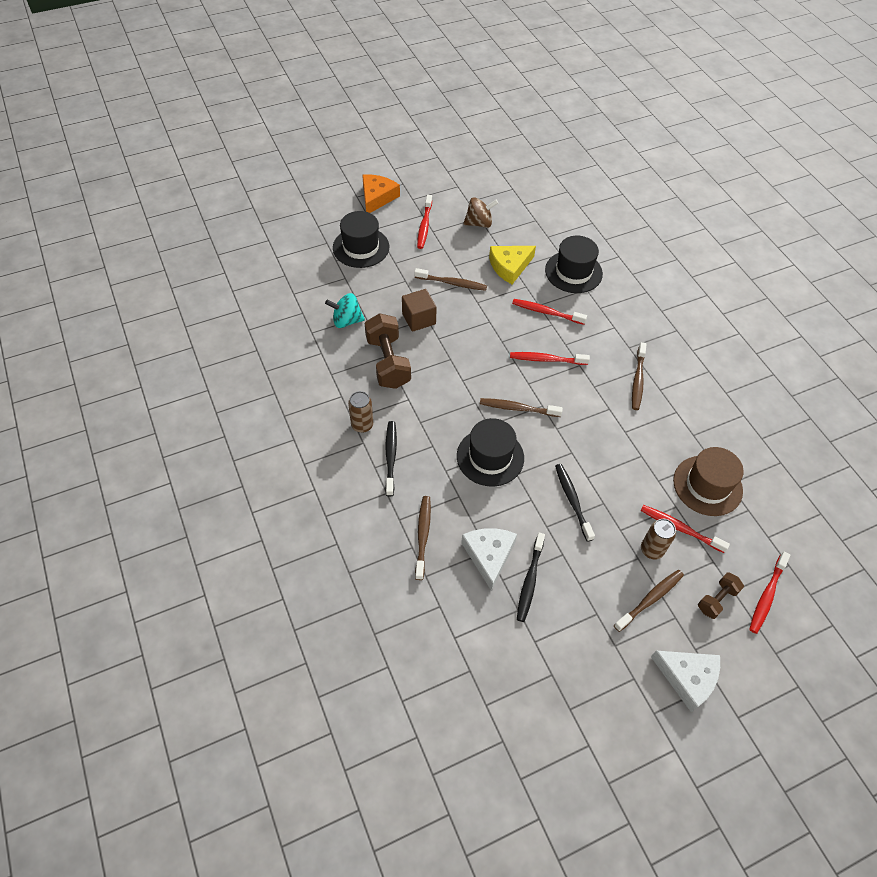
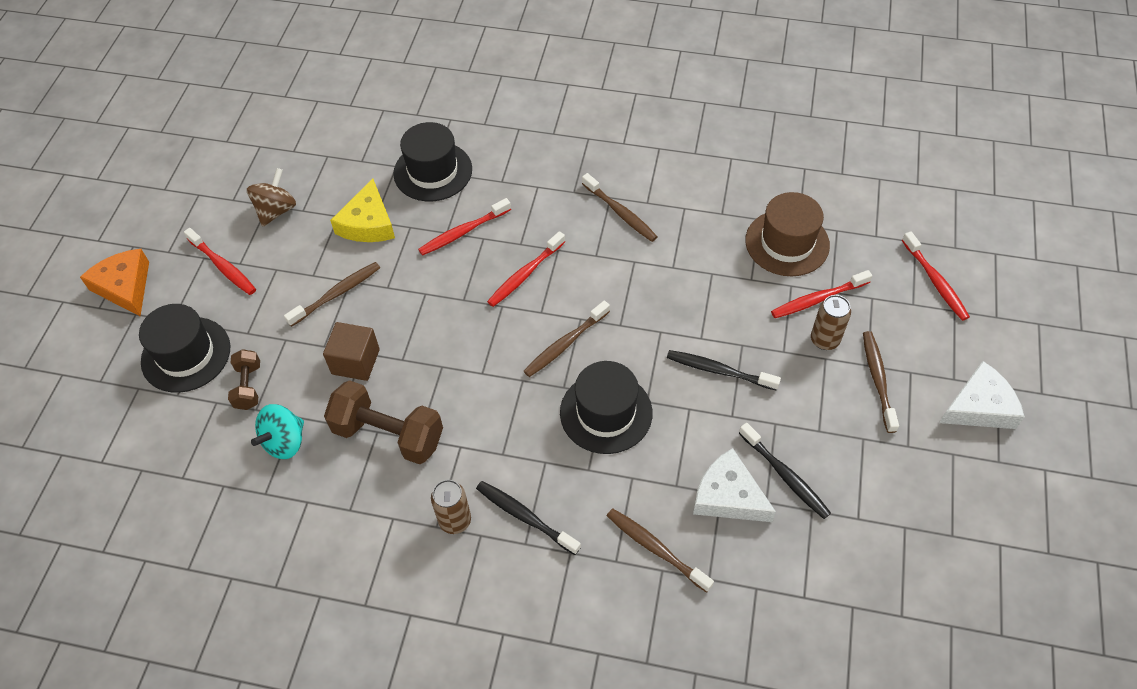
camera: 50 degrees left, 0 degrees up
brown dumbbell [698,573,744,619] -> brown dumbbell moved to [228,349,260,410]

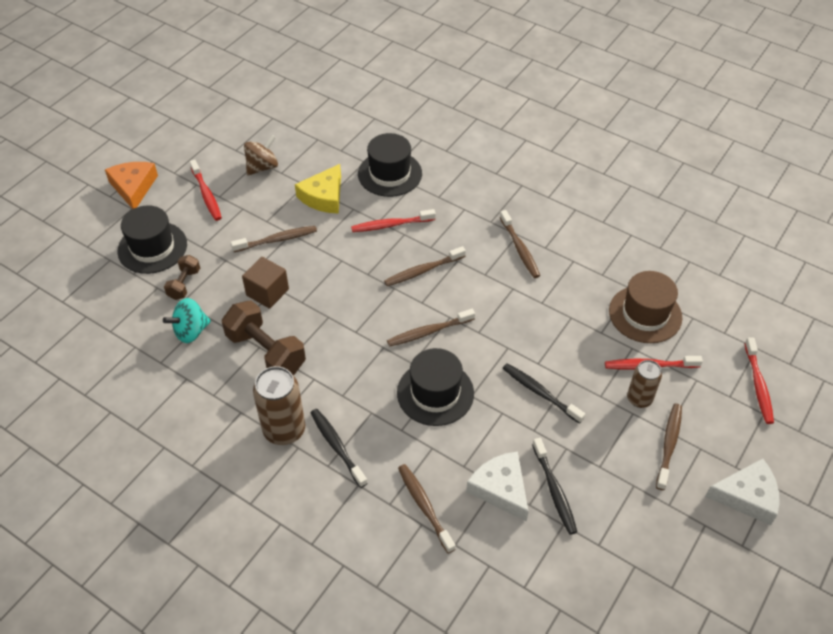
camera: 20 degrees right, 5 degrees down
brown can [431,480,471,534] -> brown can [253,366,305,445], size x1.60
red toothbrush [487,231,565,307] -> brown toothbrush [384,246,466,286]

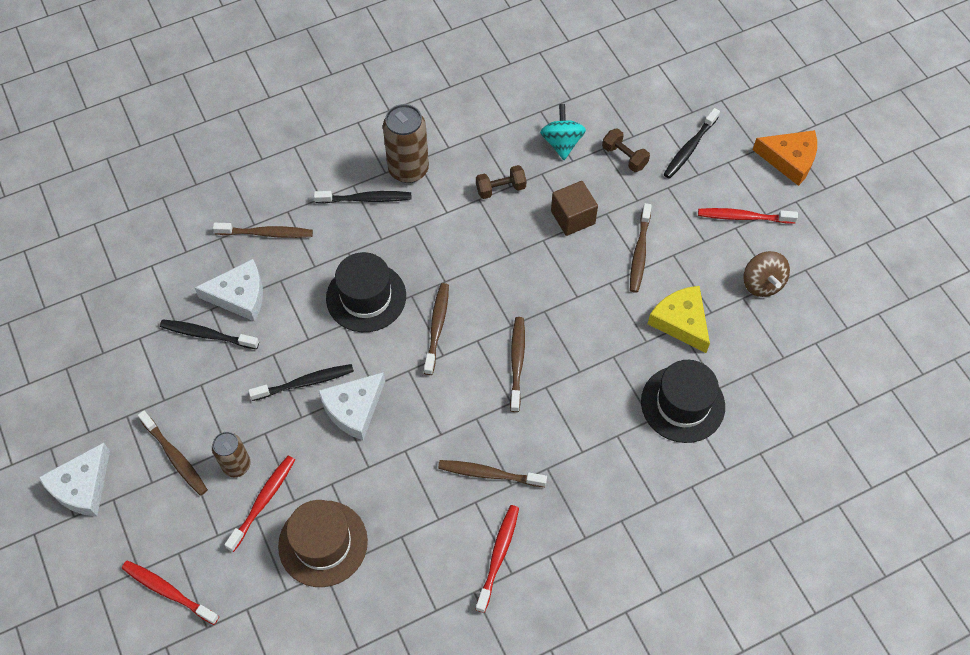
camera: 120 degrees right, 10 degrees up
black hat [117,205,187,274] -> black toothbrush [664,108,720,179]
brown dumbbell [222,300,306,375] -> brown dumbbell [476,165,526,199], size x0.54
red toothbrush [351,209,436,232] -> red toothbrush moved to [475,505,519,613]
none -> white cheese [318,372,385,440]

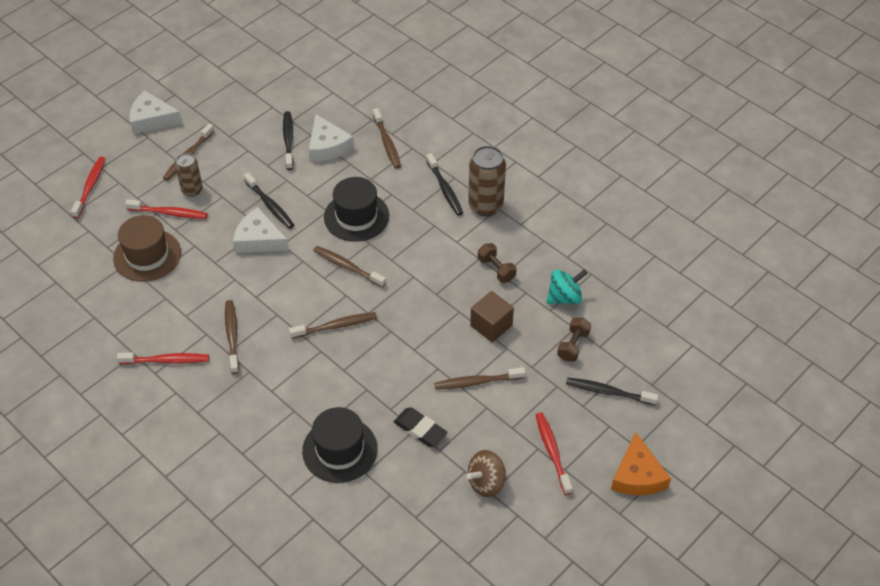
camera: 70 degrees right, 10 degrees down
brown toothbrush [424,283,449,375] -> brown toothbrush turned 135 degrees counterclockwise [313,246,386,288]
yellow cheese [648,286,710,353] -> black eraser [394,407,448,447]

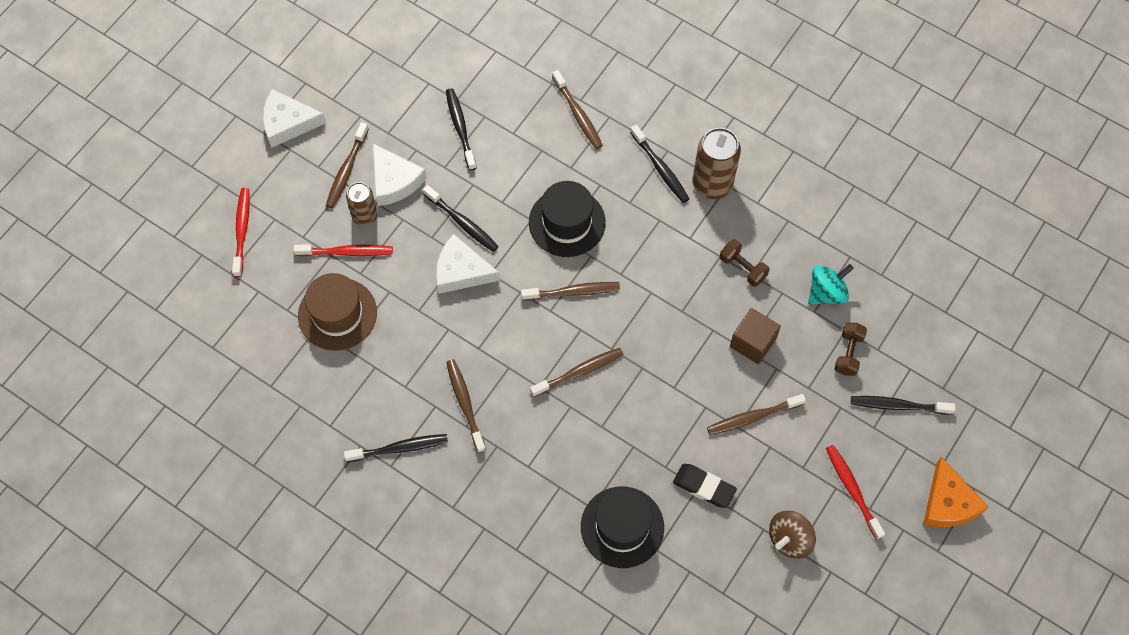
camera: 10 degrees left, 15 degrees up
red toothbrush [117,352,209,364] -> black toothbrush [344,434,448,462]
white cheese [309,114,354,161] -> white cheese moved to [373,143,427,206]
brown toothbrush [313,246,386,288] -> brown toothbrush turned 150 degrees clockwise [521,282,620,301]

